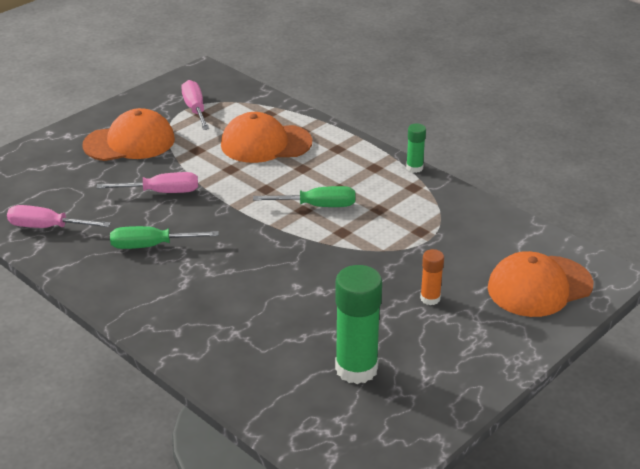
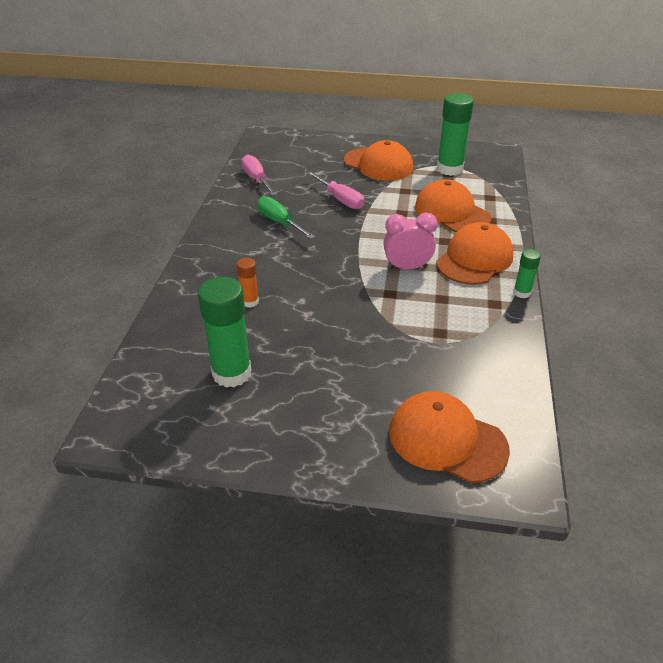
camera: 55 degrees right, 5 degrees up
pink screwdriver [181,80,209,130] -> green glue stick [437,93,474,176]
green screwdriver [253,186,355,207] -> pink clock [383,213,437,270]
orange glue stick [420,249,444,305] -> orange glue stick moved to [237,258,259,308]
none -> orange cap [436,222,514,285]

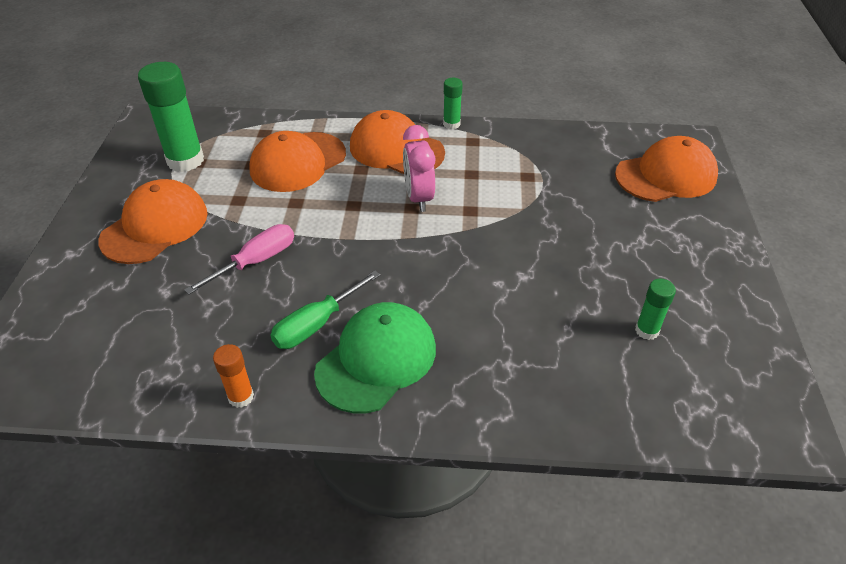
camera: 95 degrees left, 5 degrees up
green glue stick [198,277,252,388] -> green glue stick [635,279,676,340], size x0.51
orange glue stick [237,258,259,308] -> orange glue stick moved to [213,344,254,408]
pink screwdriver [241,154,277,196] -> none
orange cap [389,391,510,483] -> orange cap turned 135 degrees counterclockwise [615,136,718,202]
none -> green cap [314,302,436,414]

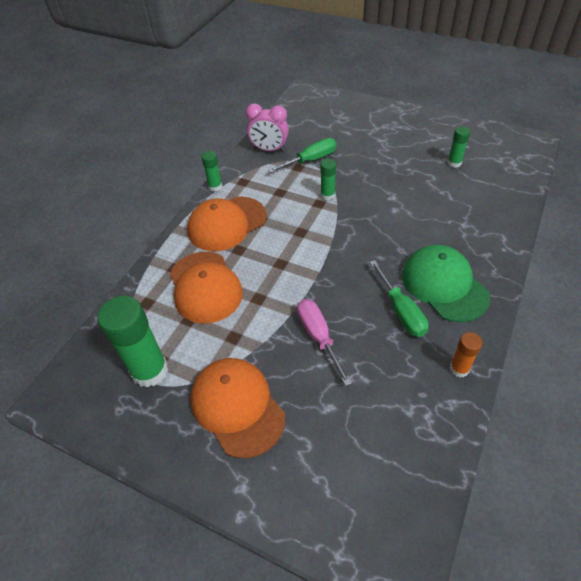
camera: 65 degrees left, 5 degrees up
pink clock [403,125,435,212] -> pink clock moved to [246,103,289,152]
orange cap [615,136,718,202] -> none
none -> green screwdriver [268,138,337,173]
none -> green glue stick [320,159,336,200]

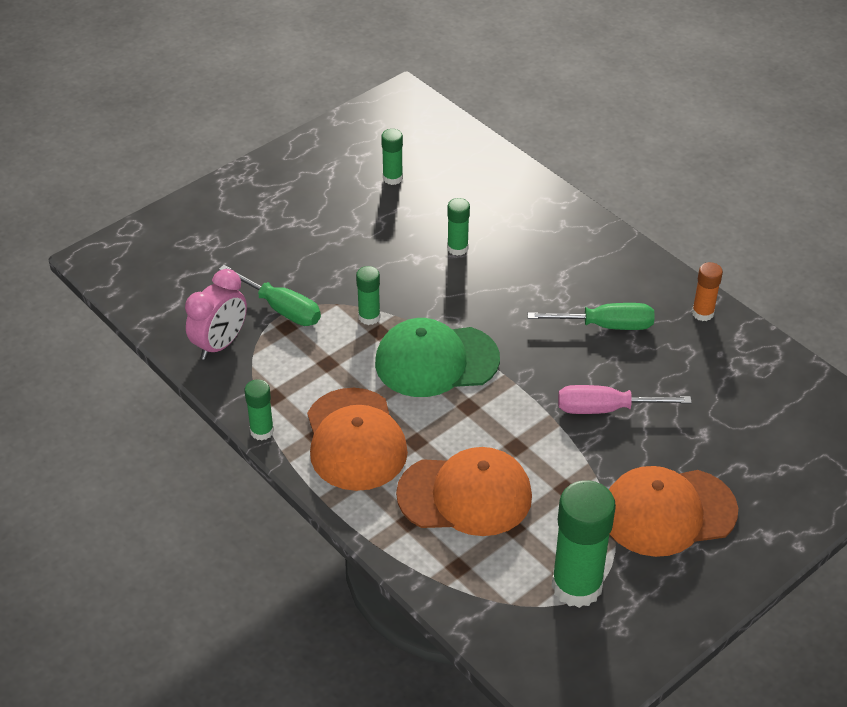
camera: 70 degrees left, 5 degrees down
green screwdriver [268,138,337,173] -> green screwdriver turned 135 degrees clockwise [219,265,321,326]
green cap [402,245,490,323] -> green cap moved to [375,318,500,397]
none -> green glue stick [447,198,470,256]

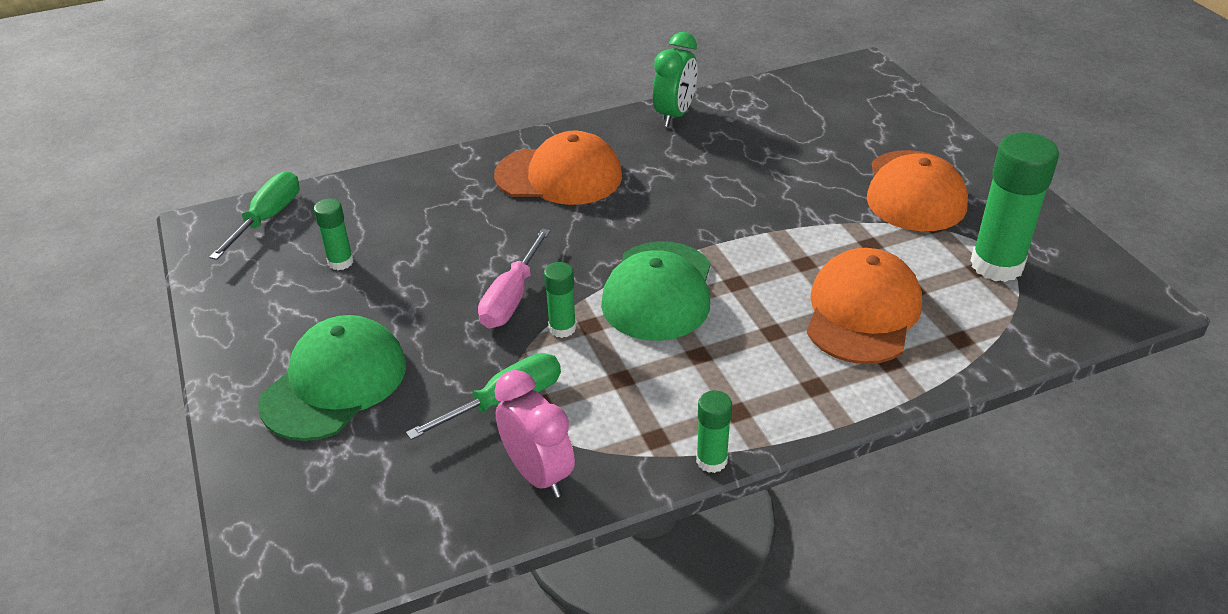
camera: 70 degrees left, 5 degrees down
orange cap [307,388,408,491] -> orange cap moved to [494,131,622,205]
green glue stick [447,198,470,256] -> none
green screwdriver [528,303,655,330] -> green screwdriver moved to [209,171,300,260]
pink screwdriver [558,385,692,414] -> pink screwdriver moved to [478,229,550,328]
orange glue stick [692,262,723,321] -> green clock [653,32,698,127]
none -> green cap [258,315,406,441]

